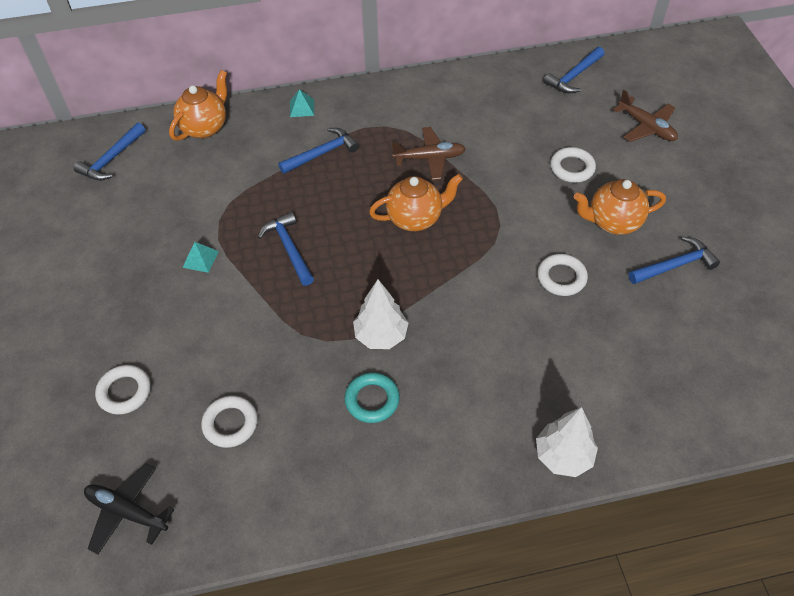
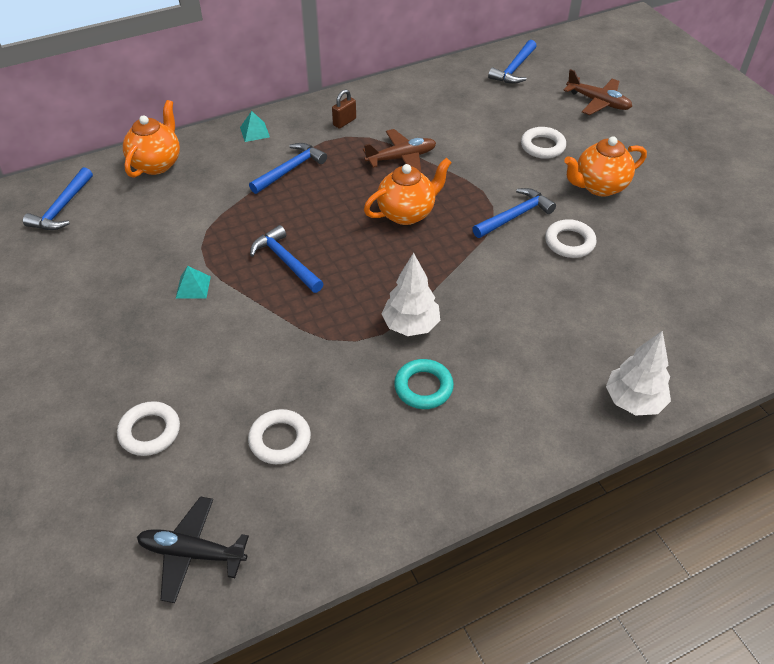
camera: 15 degrees left, 5 degrees down
blue hammer [628,237,720,284] -> blue hammer moved to [472,188,556,238]
none -> brown padlock [332,89,356,129]

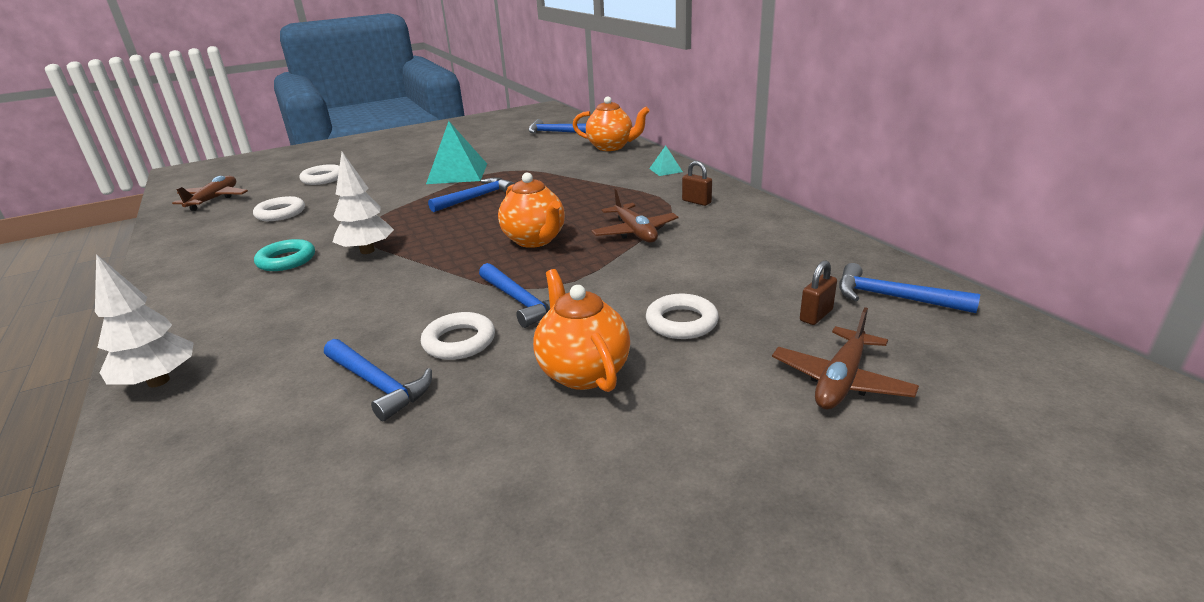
camera: 90 degrees right, 20 degrees down
black plane [137,496,249,603] -> brown plane [172,176,248,211]
turquoise pyramid [176,266,211,299] -> turquoise pyramid [426,121,487,184], size x2.16
blue hammer [249,143,327,194] -> blue hammer moved to [324,339,432,421]
none -> brown padlock [800,260,837,325]

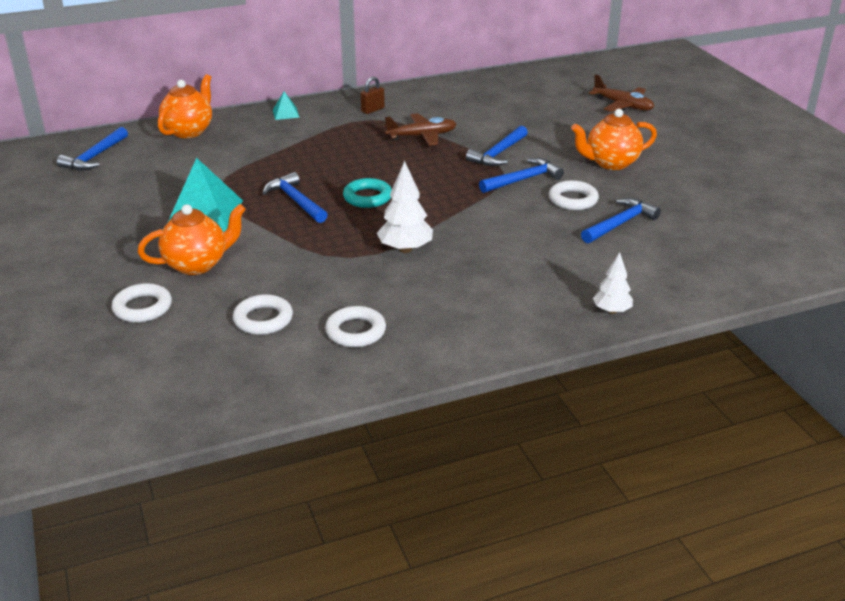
camera: 85 degrees left, 5 degrees up
white tree [95,254,194,387] -> white tree [593,252,633,314], size x0.65
brown plane [172,176,248,211] -> none
turquoise ring [254,239,315,271] -> turquoise ring moved to [343,178,392,208]
orange teapot [498,173,565,248] -> orange teapot moved to [138,204,246,275]
white ring [646,294,719,339] -> white ring moved to [325,306,386,347]
brown padlock [800,260,837,325] -> none
blue hammer [839,263,980,313] -> blue hammer moved to [466,126,528,166]

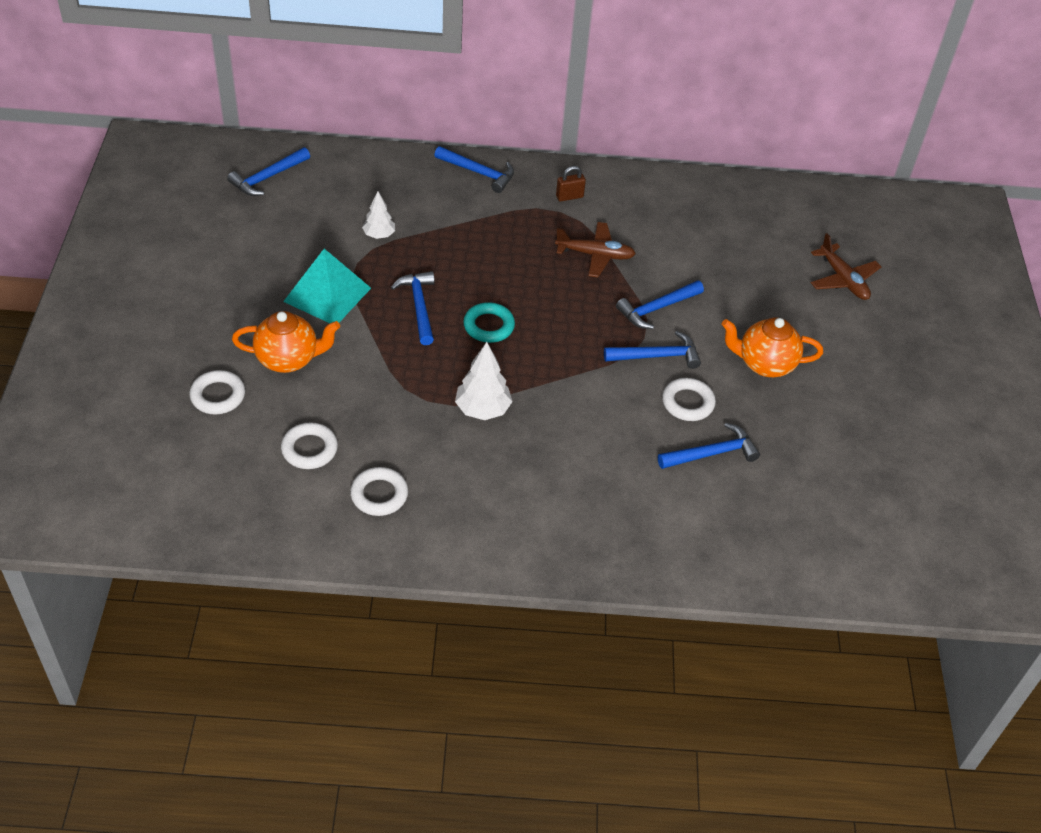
camera: 20 degrees right, 15 degrees up
orange teapot [158,74,212,138] -> none
turquoise pyramid [273,91,300,120] -> blue hammer [434,146,514,193]
white tree [593,252,633,314] -> white tree moved to [362,192,395,239]

